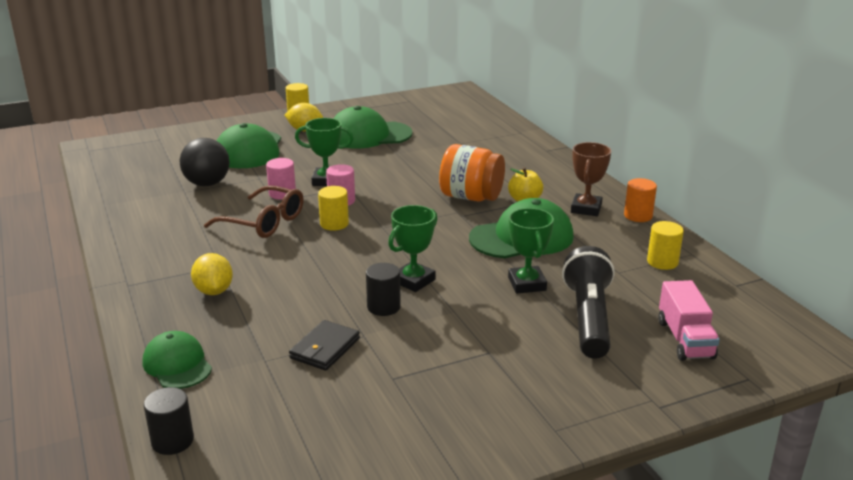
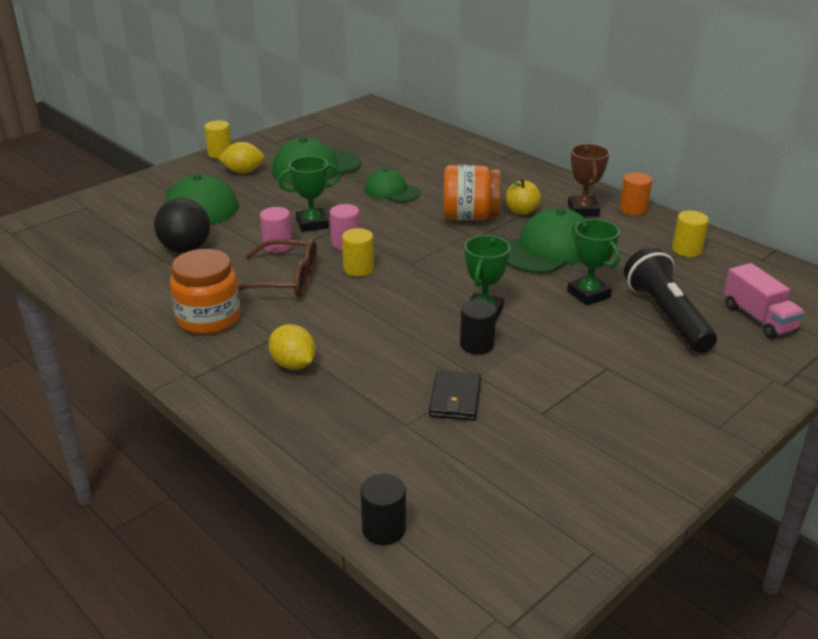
camera: 20 degrees left, 5 degrees up
green cap [143,331,212,389] -> green cap moved to [365,169,420,202]
none -> orange jar [170,249,241,334]

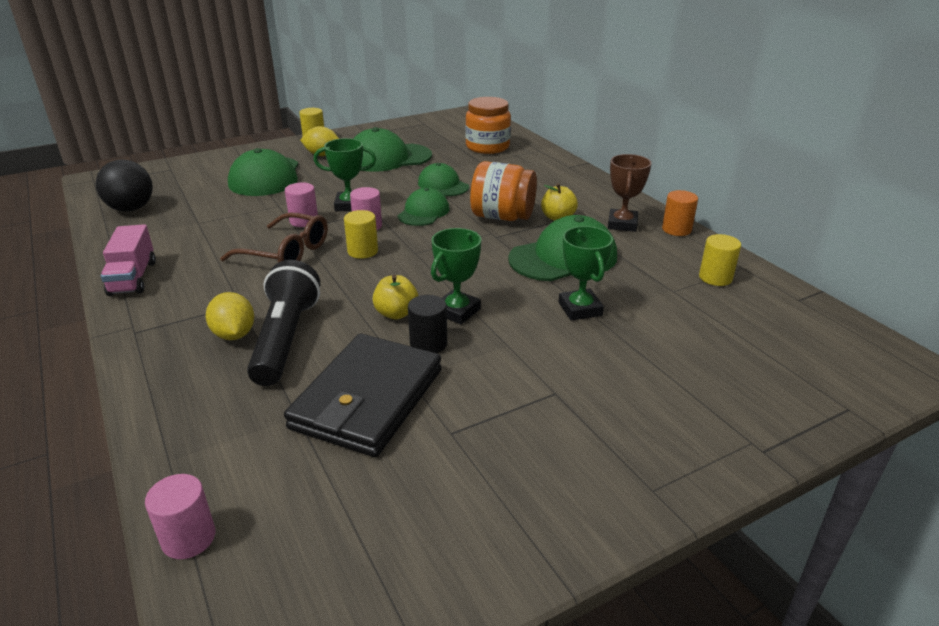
camera: 15 degrees right, 0 degrees up
black ball [154,198,210,253] -> black ball moved to [96,159,153,211]
orange jar [170,249,241,334] -> orange jar moved to [465,97,511,154]
black cylinder [360,474,406,545] -> pink cylinder [145,474,215,559]
black wallet [429,370,481,421] -> black wallet [284,334,442,457], size x1.95
black flashlight [624,247,717,353] -> black flashlight moved to [247,260,320,386]
pink truck [724,263,805,339] -> pink truck moved to [101,224,156,296]
none -> yellow apple [372,275,418,319]
none -> green cap [398,188,449,226]

